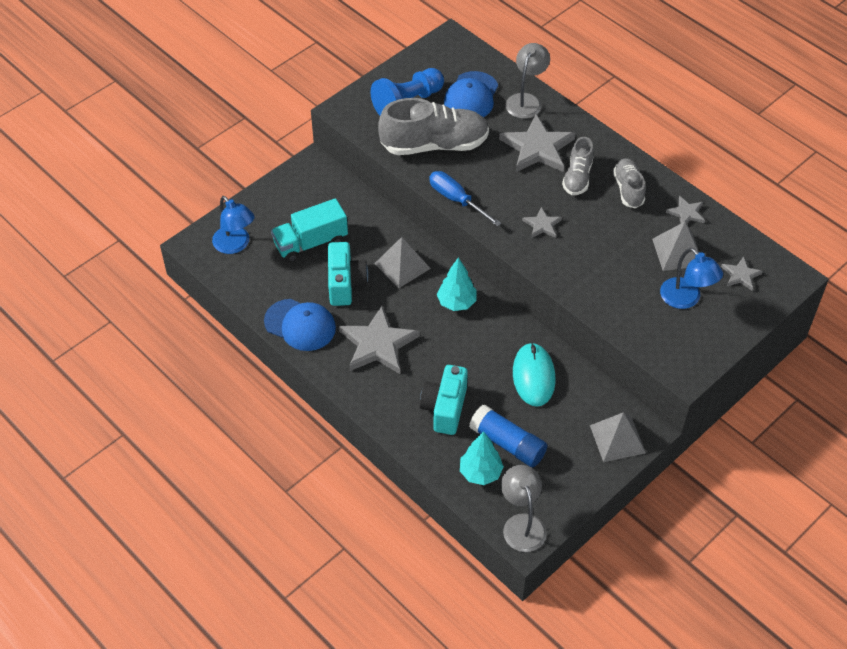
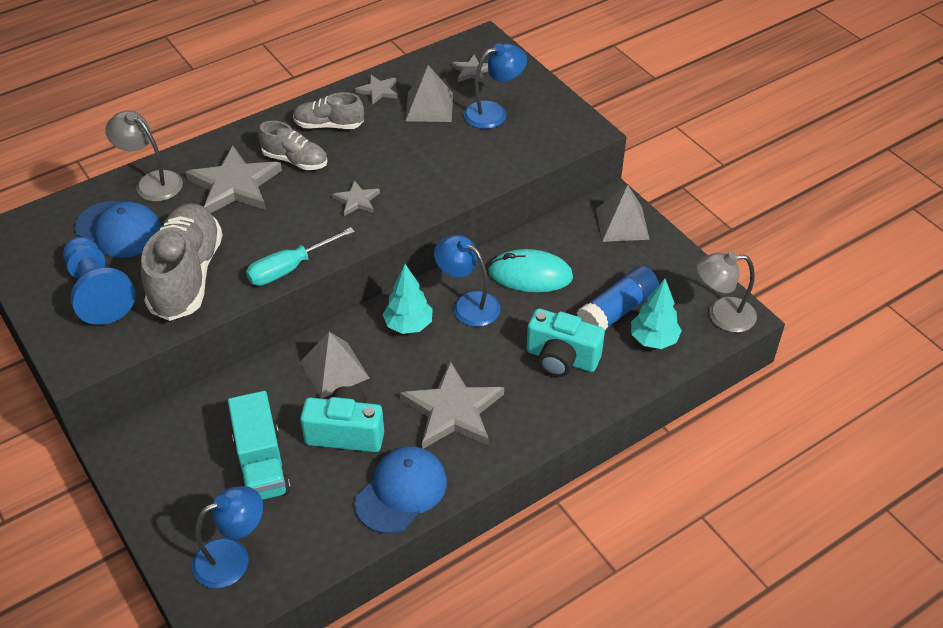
camera: 80 degrees left, 5 degrees down
blue screwdriver [429,171,501,227] -> turquoise screwdriver [246,227,355,286]
none -> blue lamp [434,235,500,327]

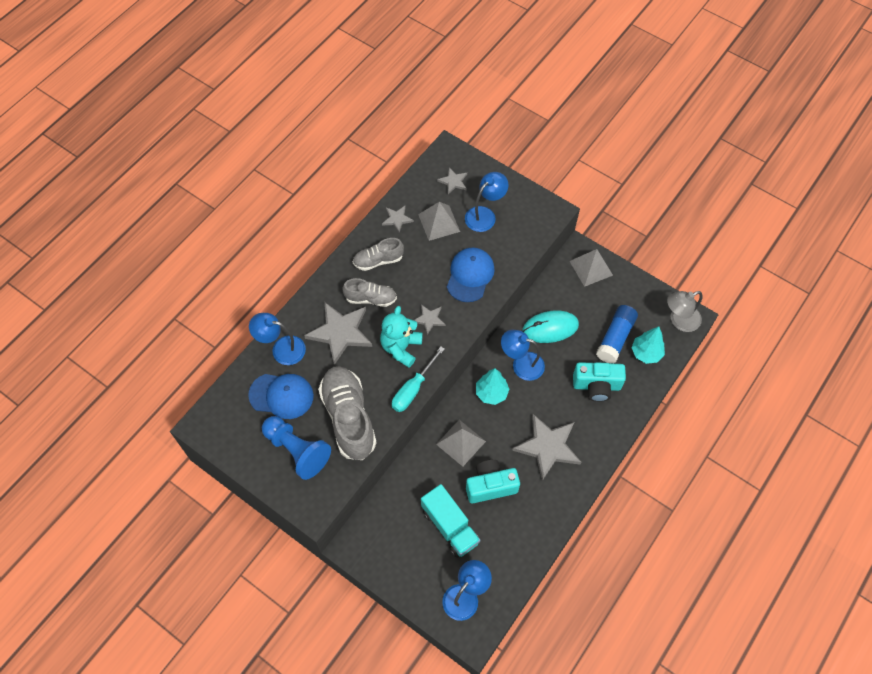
camera: 20 degrees left, 15 degrees up
grey lamp [105,110,183,202] -> blue lamp [249,313,306,365]
blue cap [354,446,447,534] -> blue cap moved to [447,247,495,302]
none -> turquoise teddy bear [380,306,423,367]

